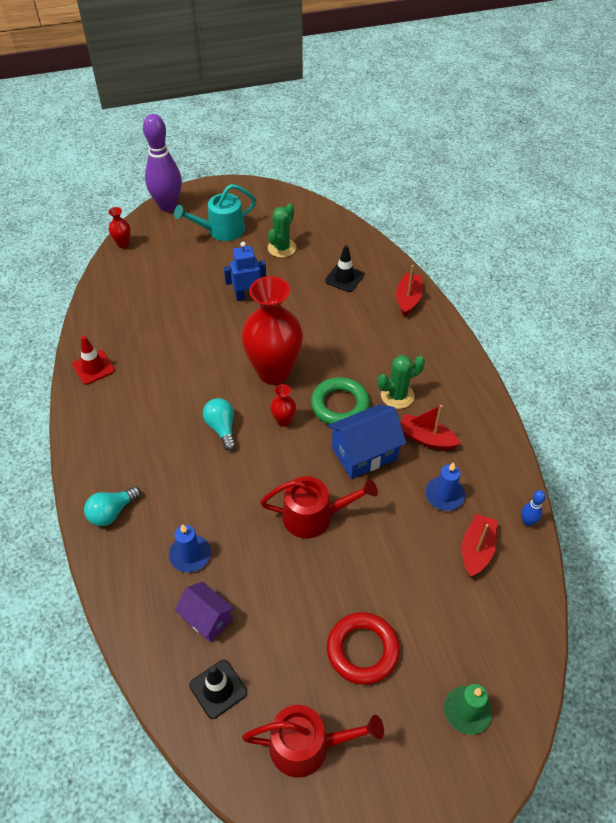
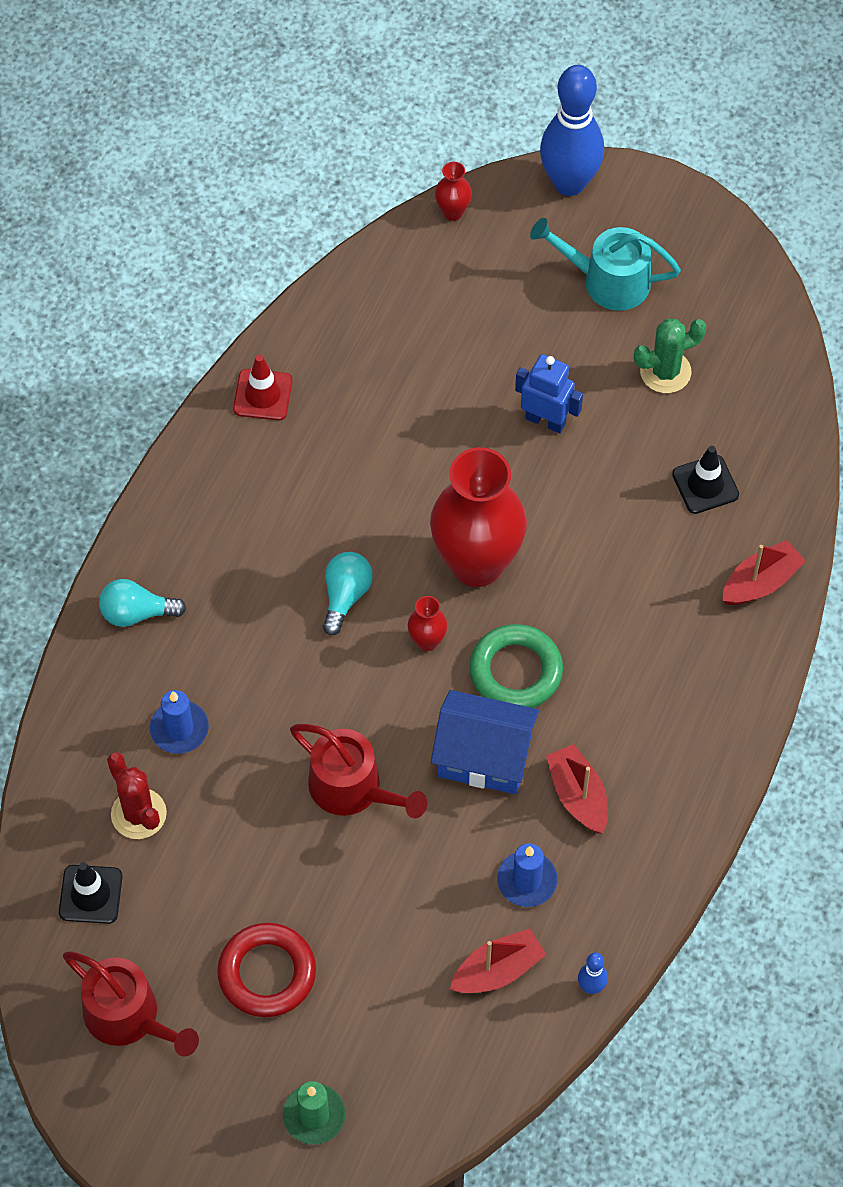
camera: 40 degrees right, 10 degrees up
purple bowling pin [143,114,182,212] -> blue bowling pin [540,65,604,196]
purple house [175,582,235,642] -> red cactus [107,752,167,839]
green cactus [377,355,425,409] -> none

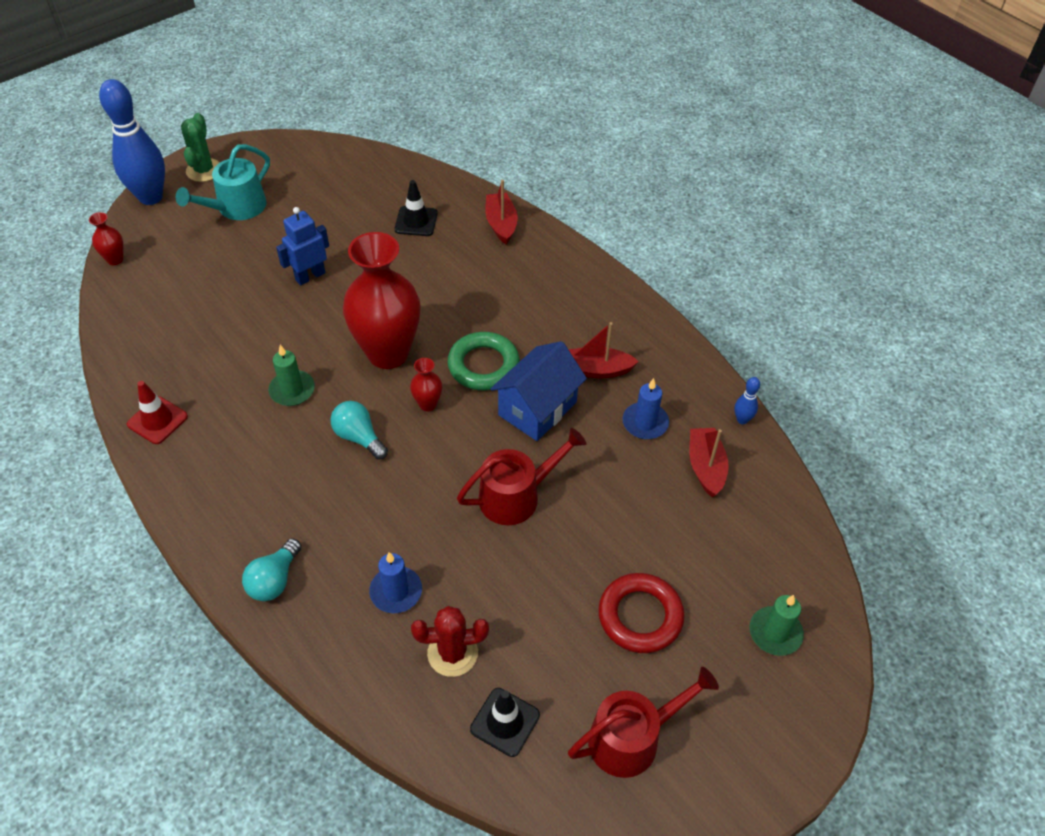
camera: 65 degrees left, 10 degrees down
green cactus [634,319,707,393] -> green cactus moved to [181,113,220,182]
none -> green candle [268,345,315,406]

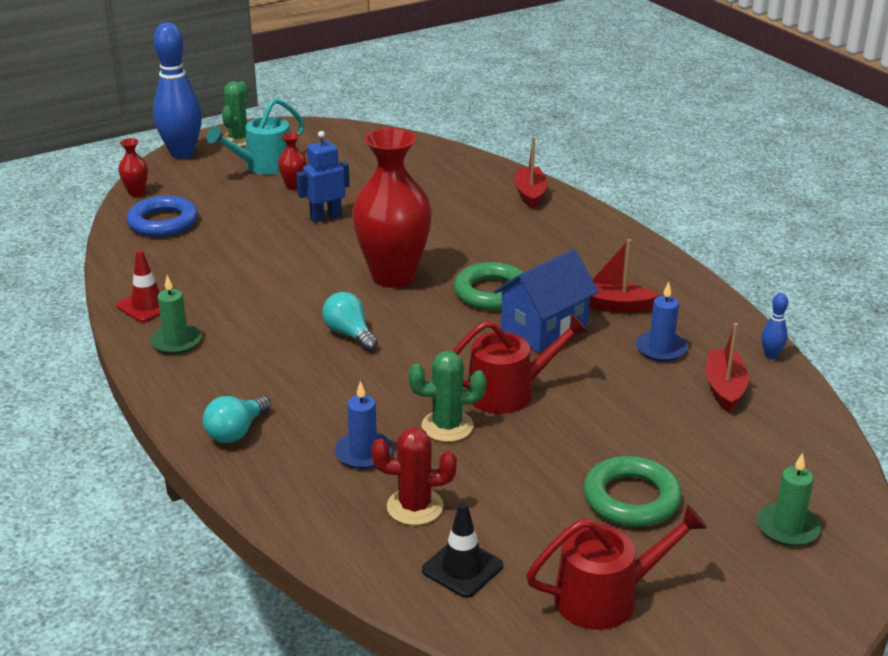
camera: 10 degrees right, 20 degrees down
green candle [268,345,315,406] -> green candle moved to [150,275,202,354]
black traffic cone [395,180,438,236] -> none
red vase [410,358,442,411] -> red vase moved to [278,132,307,190]
red ring [598,573,684,653] -> green ring [583,456,682,527]
none -> blue ring [127,196,198,237]
none -> green cactus [409,351,486,442]

